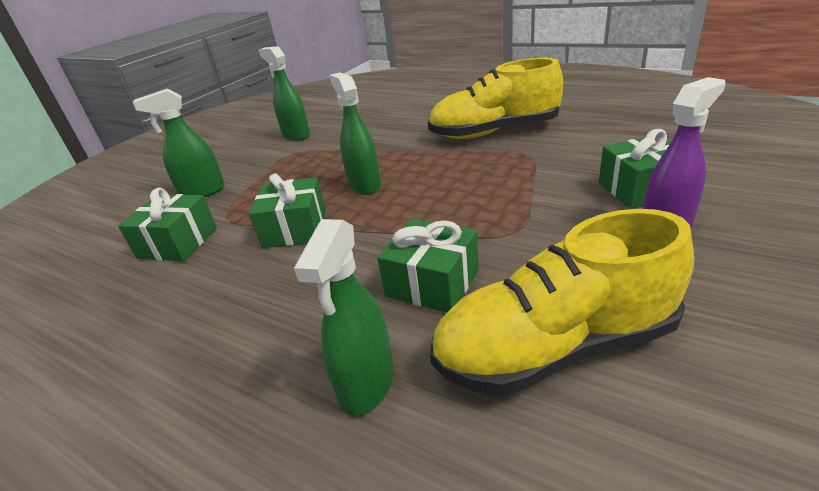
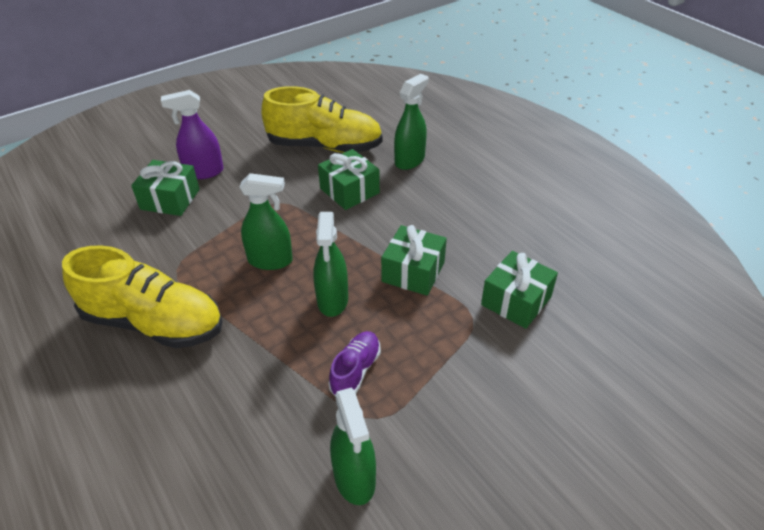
camera: 160 degrees left, 10 degrees up
green spray bottle [133,88,225,197] -> green spray bottle moved to [239,173,293,270]
none -> purple shoe [329,331,381,396]

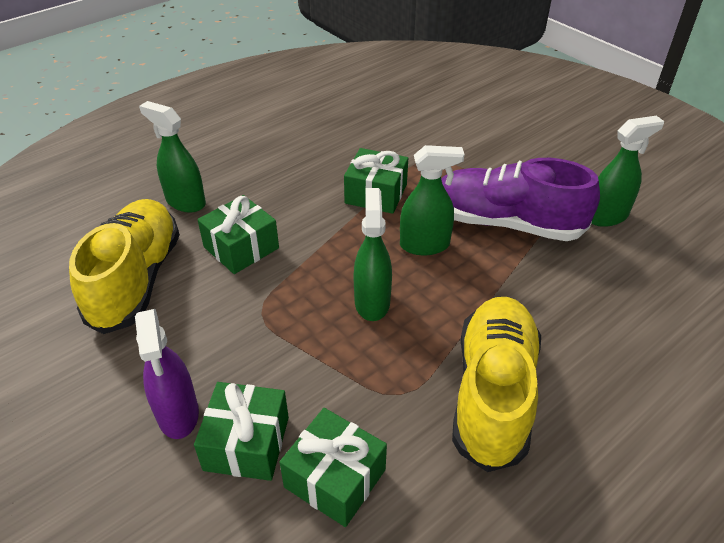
camera: 95 degrees left, 0 degrees up
purple shoe [329,331,381,396] -> purple shoe [441,158,600,241], size x2.07
green gift [481,251,558,329] -> green gift moved to [280,408,387,527]

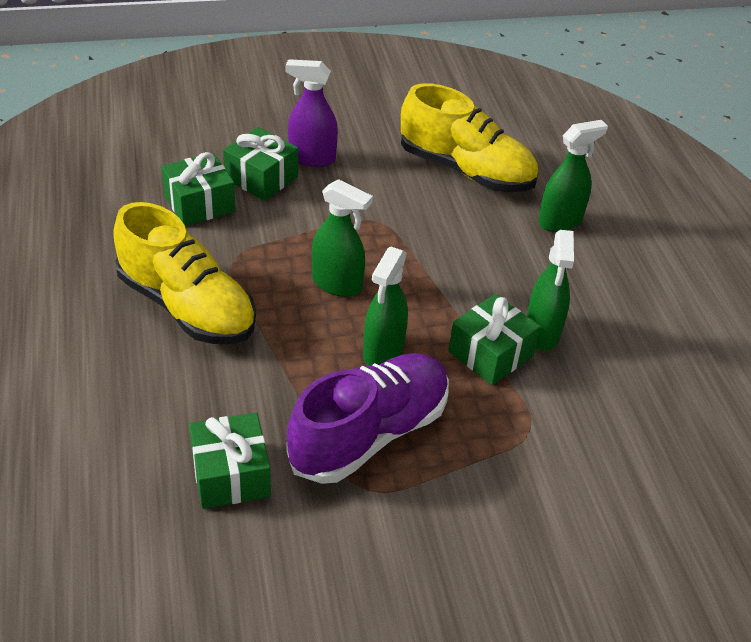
camera: 115 degrees right, 0 degrees up
green gift [197,195,279,274] -> green gift moved to [189,413,271,509]
green spray bottle [591,116,664,227] -> green spray bottle moved to [527,230,574,350]

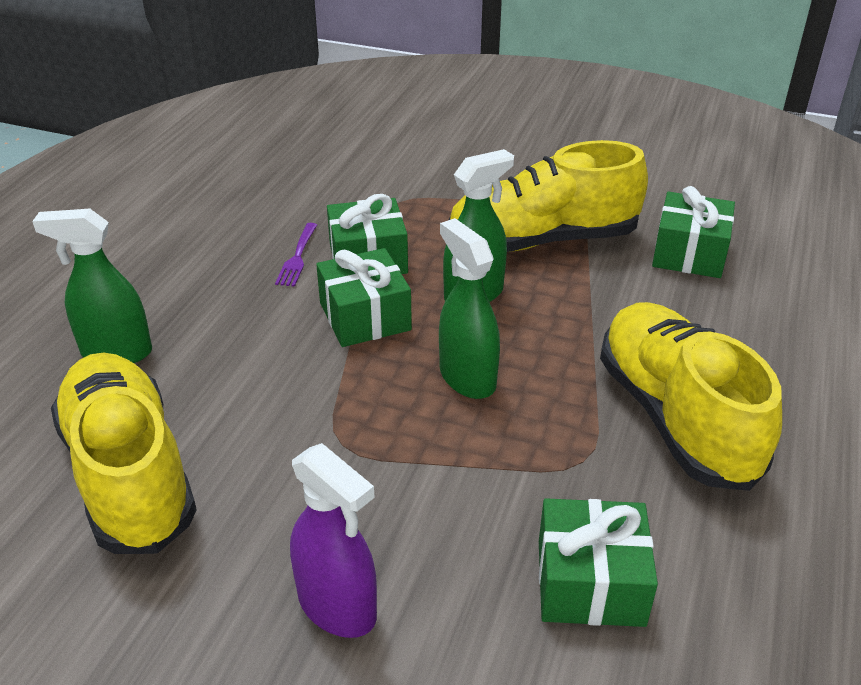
camera: 145 degrees left, 5 degrees down
green gift [223,127,298,201] -> green gift moved to [316,248,412,347]
purple shoe [286,353,449,484] -> yellow shoe [449,140,648,252]
green spray bottle [527,230,574,350] -> purple fork [275,223,317,287]

